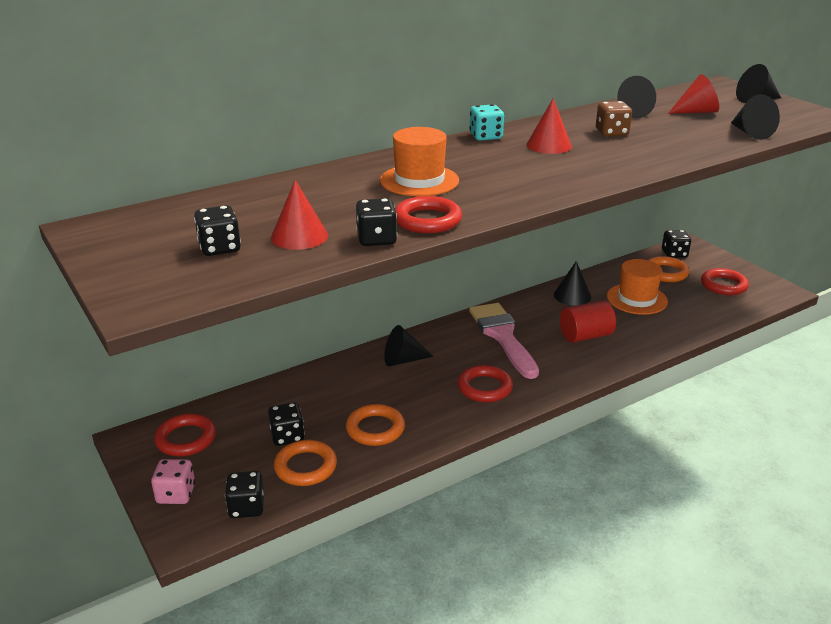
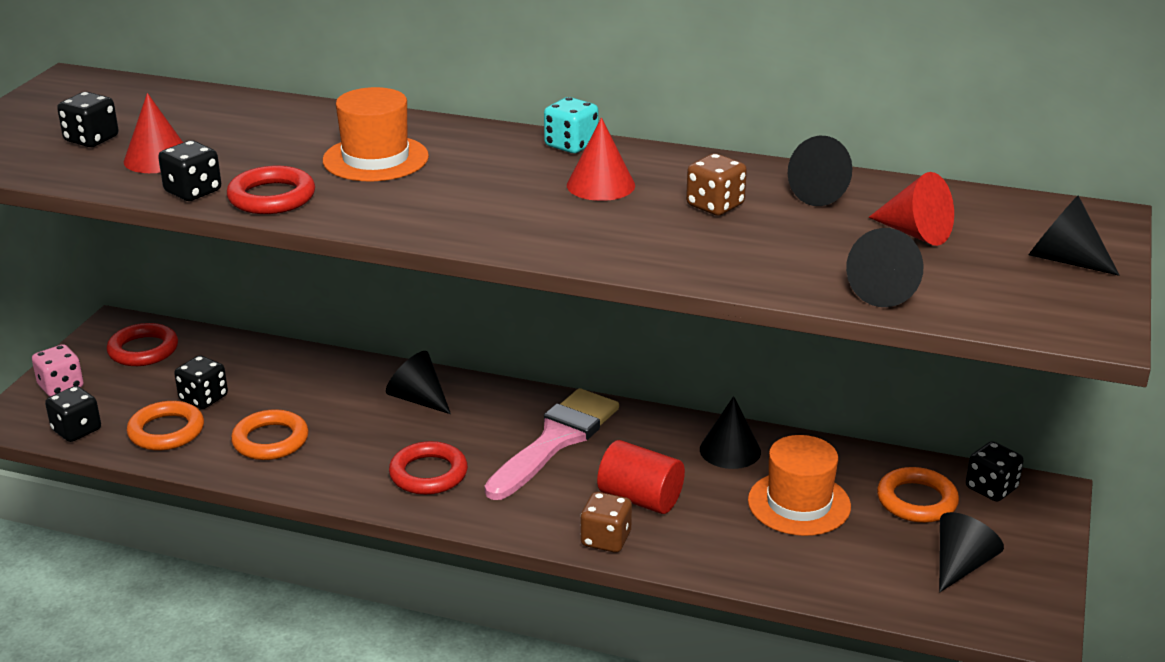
camera: 50 degrees right, 0 degrees up
red ring [701,268,749,295] -> black cone [939,512,1004,593]
none -> brown dice [580,492,632,553]

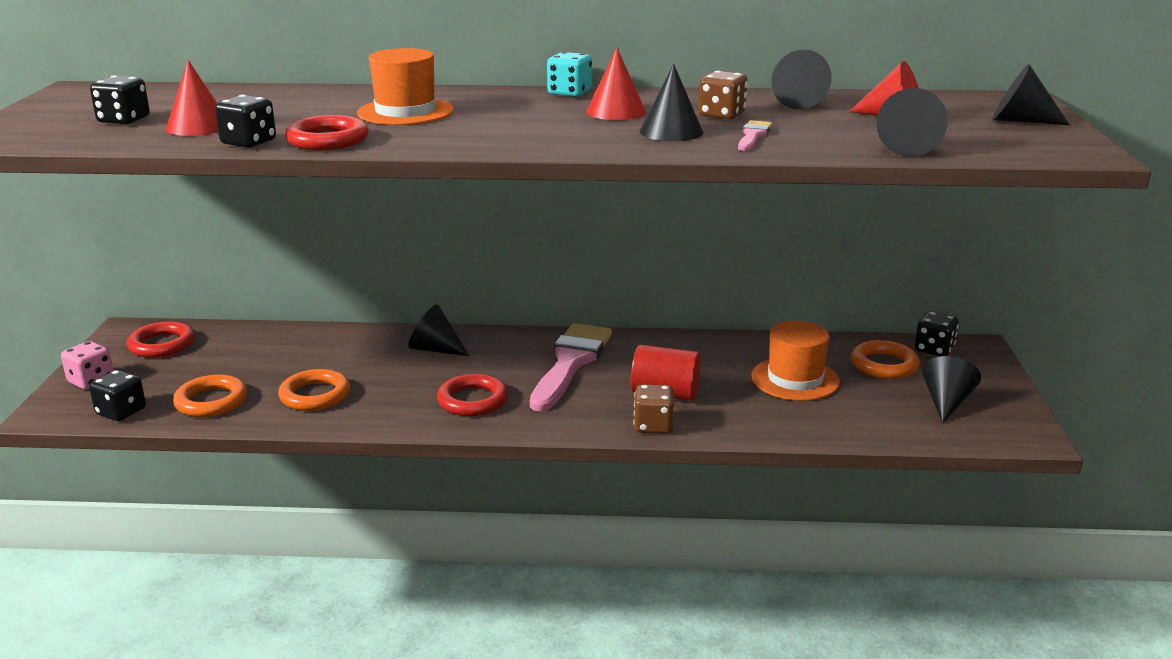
camera: 15 degrees left, 5 degrees down
black dice [174,355,228,409] -> none
black cone [700,396,761,469] -> black cone moved to [640,64,703,141]
none -> pink brush [738,120,772,151]

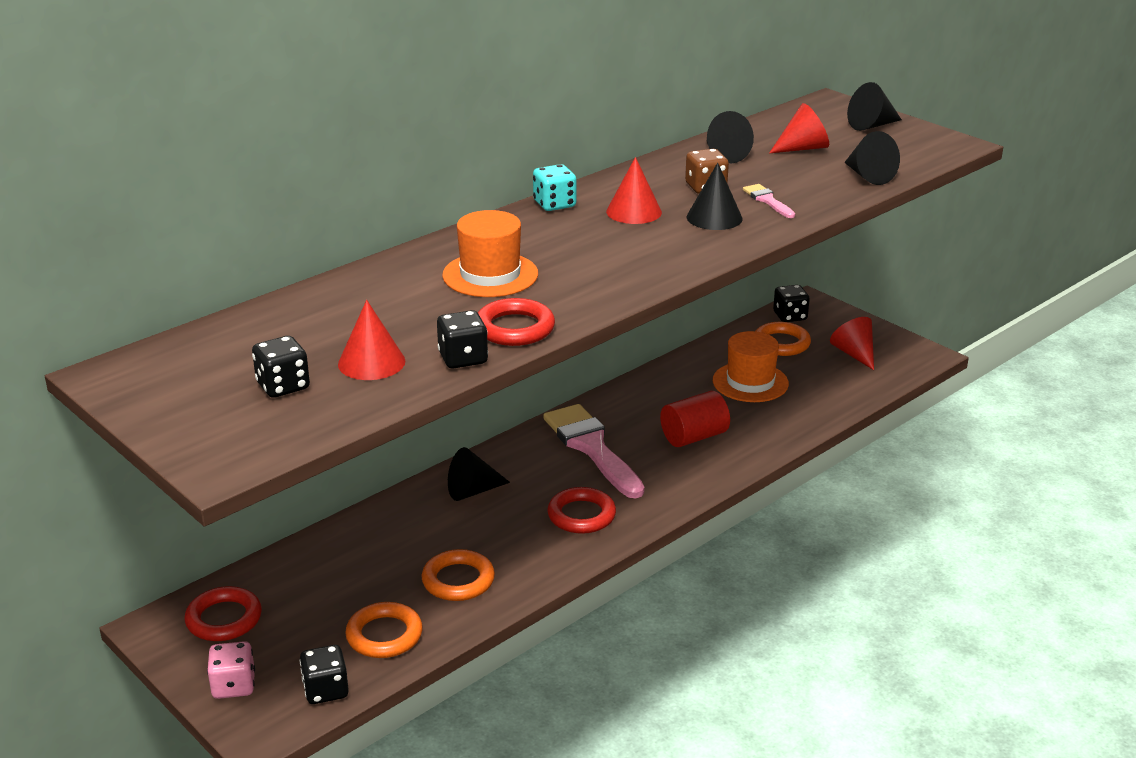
camera: 45 degrees left, 5 degrees up
brown dice [633,384,674,434] -> none
black cone [922,356,981,423] -> red cone [830,317,874,370]

